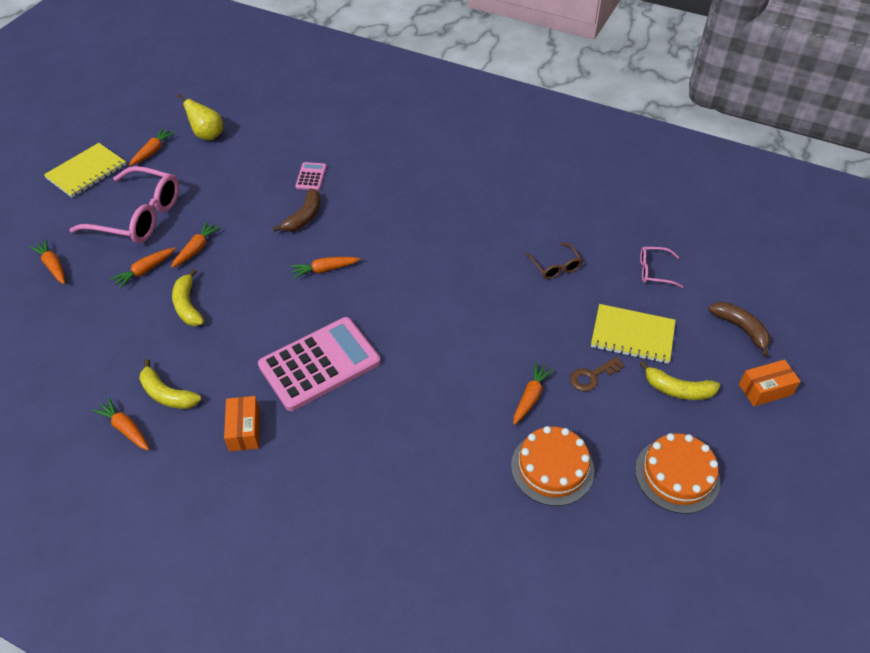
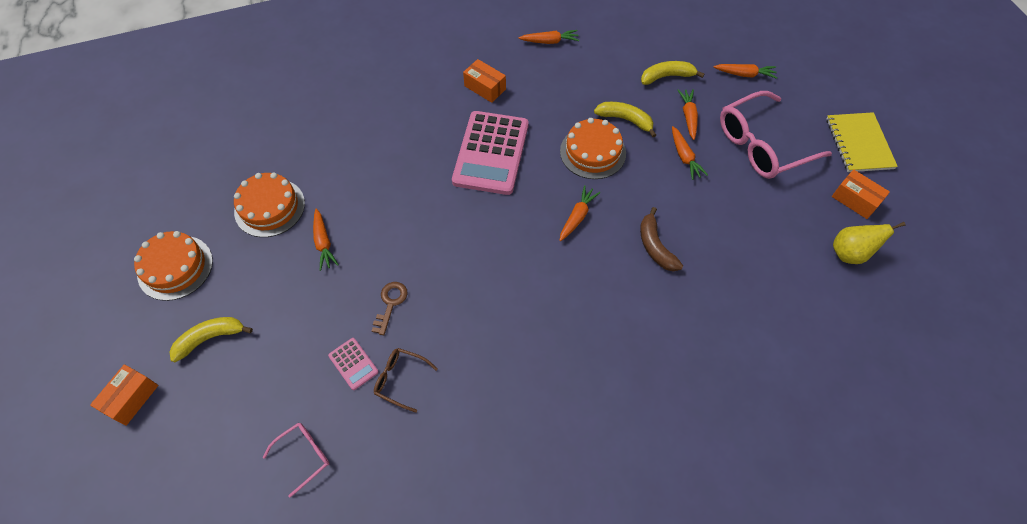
camera: 135 degrees right, 10 degrees up
orange carrot [129,128,175,166] -> orange box [832,169,890,219]
yellow banana [139,359,201,409] -> yellow banana moved to [641,61,705,85]
pink calculator [295,162,326,190] -> pink calculator moved to [328,338,379,390]
brown key [570,357,624,391] -> brown key moved to [372,282,408,335]
yellow notebook [591,304,676,364] -> none
brown banana [708,302,770,357] -> none
none -> orange cake [560,118,626,179]

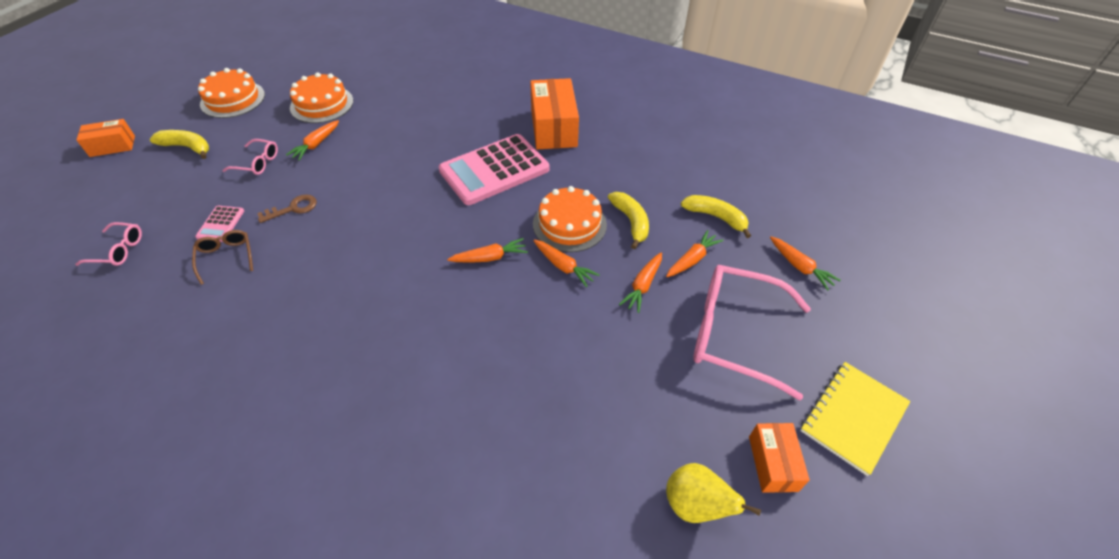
camera: 45 degrees right, 10 degrees down
orange box [463,59,506,103] -> orange box [530,78,579,149], size x1.75
orange carrot [518,30,579,44] -> orange carrot moved to [533,239,599,288]
brown banana [640,207,683,272] -> none
none -> pink glasses [222,139,278,175]

